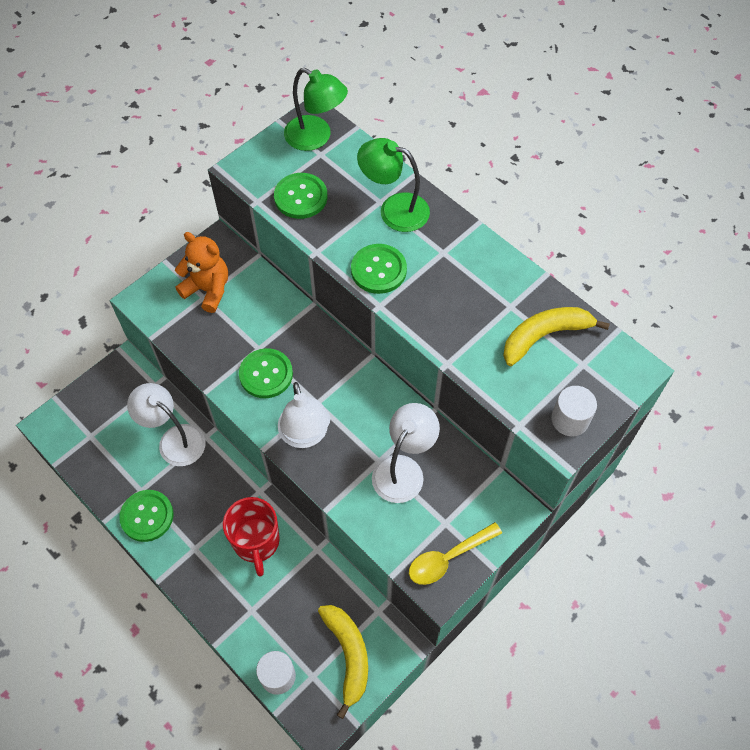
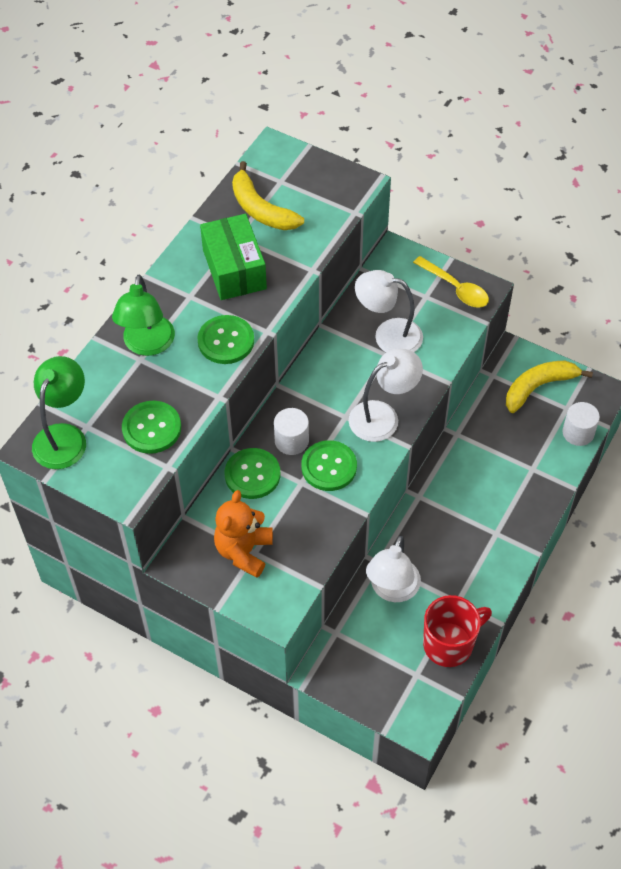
camera: 105 degrees left, 5 degrees down
green button [119,490,174,542] -> green button moved to [225,448,280,499]
red mug [223,497,280,577] -> red mug moved to [423,595,492,667]
white cylinder [551,386,597,436] -> white cylinder moved to [274,408,309,455]
none -> green box [200,214,267,300]

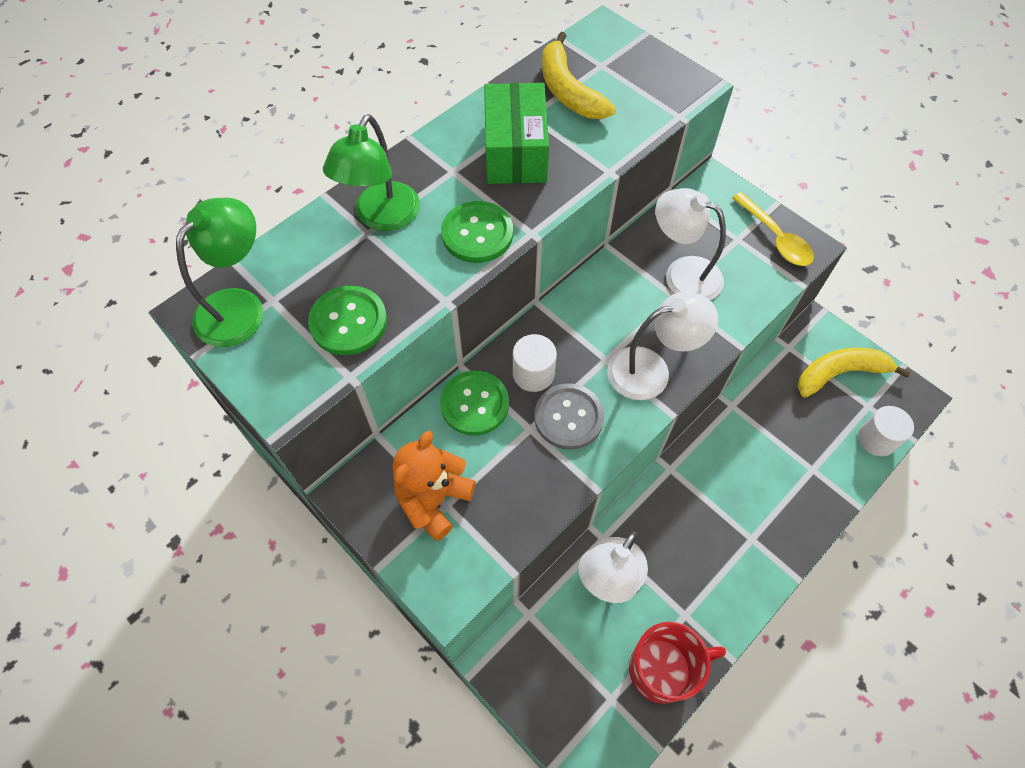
camera: 15 degrees right, 5 degrees up
green button [301,440,357,491] -> grey button [534,383,604,450]

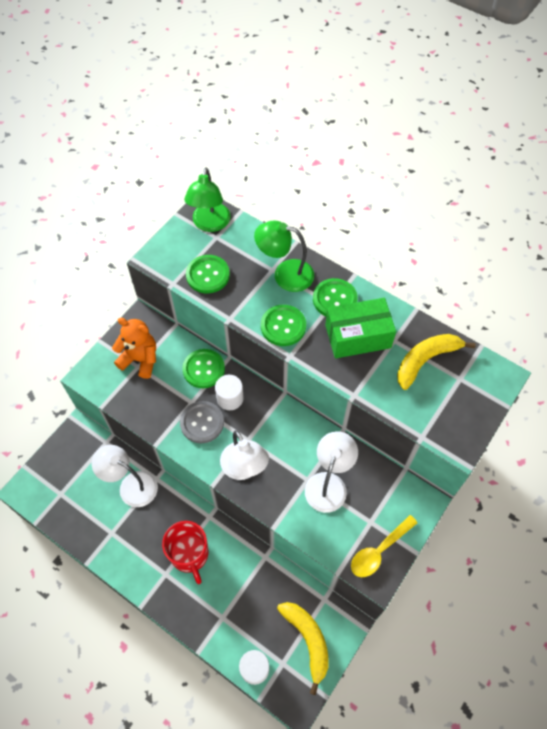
camera: 80 degrees right, 0 degrees up
green lamp [176,198,263,347] -> green lamp turned 75 degrees clockwise [184,167,231,232]
red mug [629,622,726,704] -> red mug moved to [162,521,208,584]
none -> green button [313,278,358,316]

